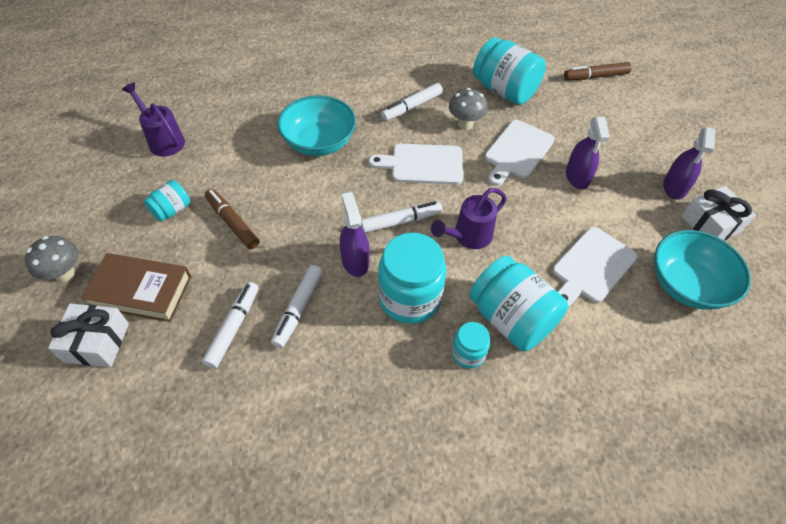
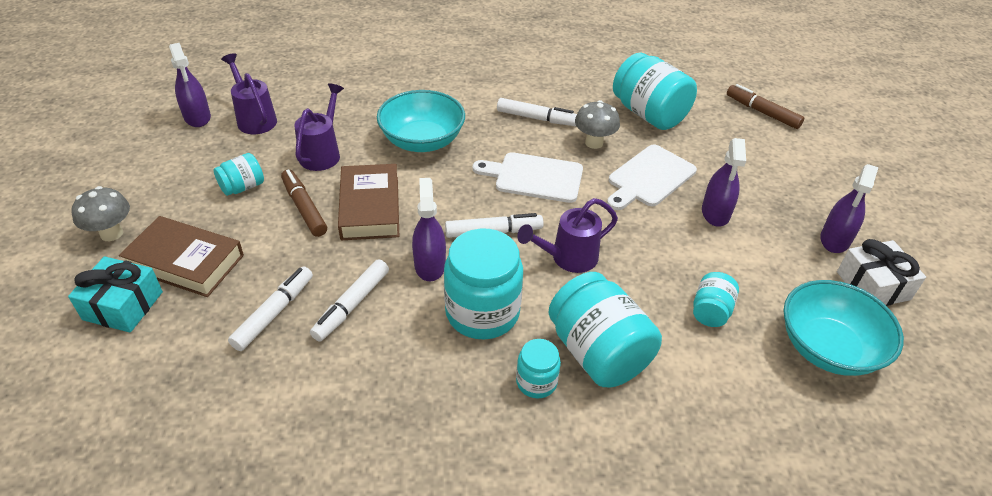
camera: 10 degrees right, 10 degrees down
white gift [48,304,129,367] -> turquoise gift [68,256,163,333]
white marker [381,83,443,121] -> white marker turned 135 degrees counterclockwise [497,98,577,126]
white cutting board [553,227,638,307] -> turquoise jar [693,272,739,327]
brown marker [564,62,632,80] -> brown marker turned 45 degrees clockwise [727,84,804,129]
none -> purple spray bottle [169,43,211,127]
none -> purple watering can [294,83,344,171]
none -> brown book [338,164,399,240]

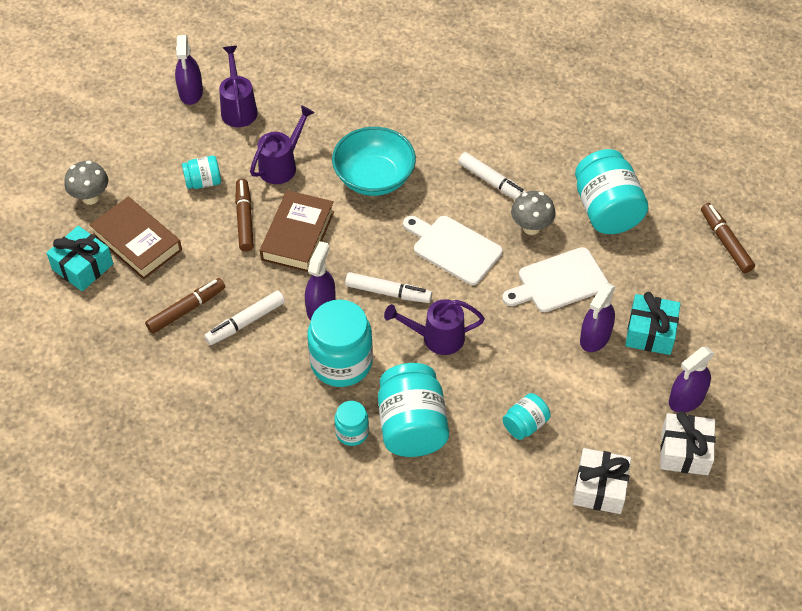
camera: 25 degrees right, 10 degrees up
white marker [228,266,313,351] -> brown marker [145,278,225,334]
turquoise bowl [783,280,904,376] -> white gift [573,448,631,514]
none -> turquoise gift [625,292,681,355]

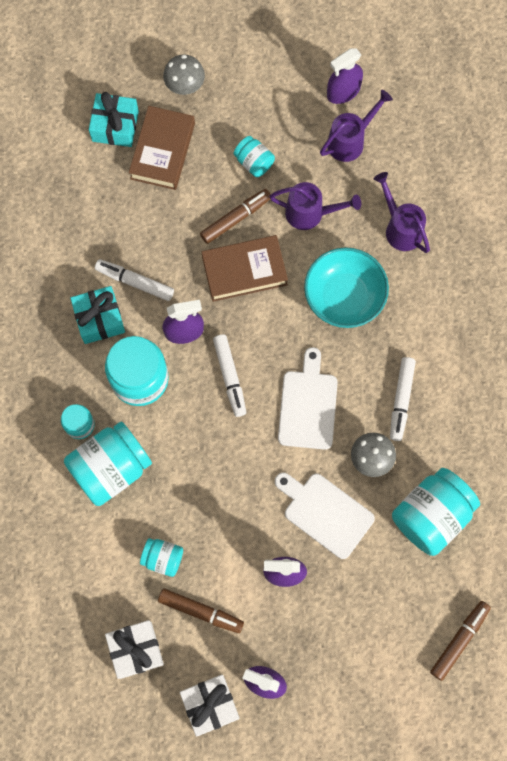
camera: 60 degrees right, 20 degrees up
brown marker [145,278,225,334] -> brown marker moved to [158,588,244,633]
purple watering can [384,299,485,355] -> purple watering can moved to [374,172,430,253]
turquoise gift [625,292,681,355] -> turquoise gift moved to [70,286,125,344]

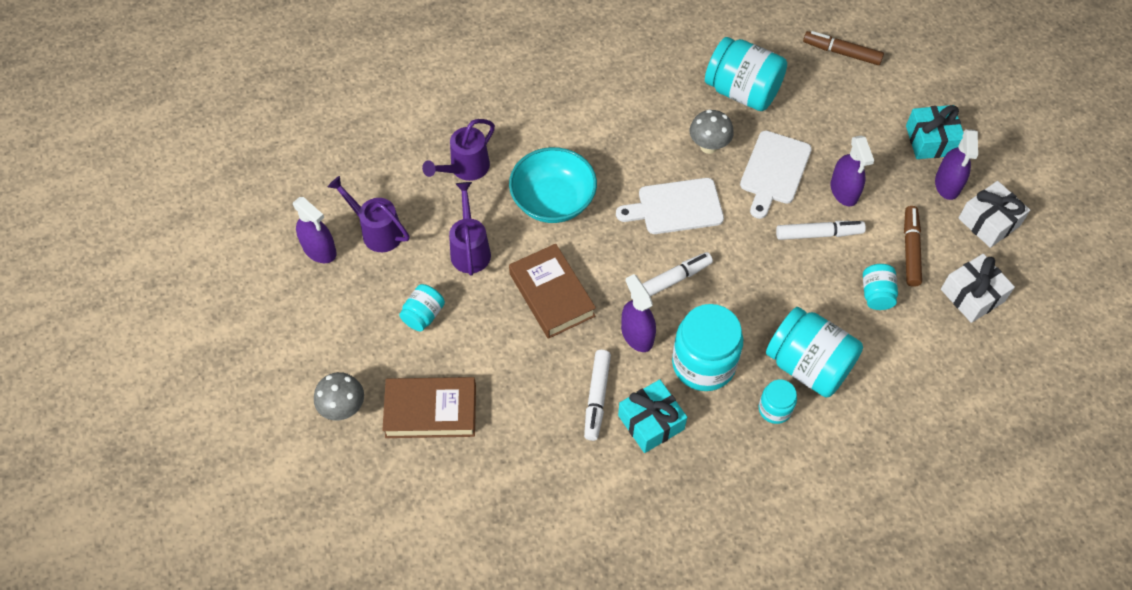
camera: 105 degrees left, 15 degrees down
turquoise gift [89,92,139,147] -> turquoise gift moved to [906,105,964,159]
brown marker [200,189,271,244] -> none
white marker [390,357,416,441] -> white marker moved to [776,221,866,240]

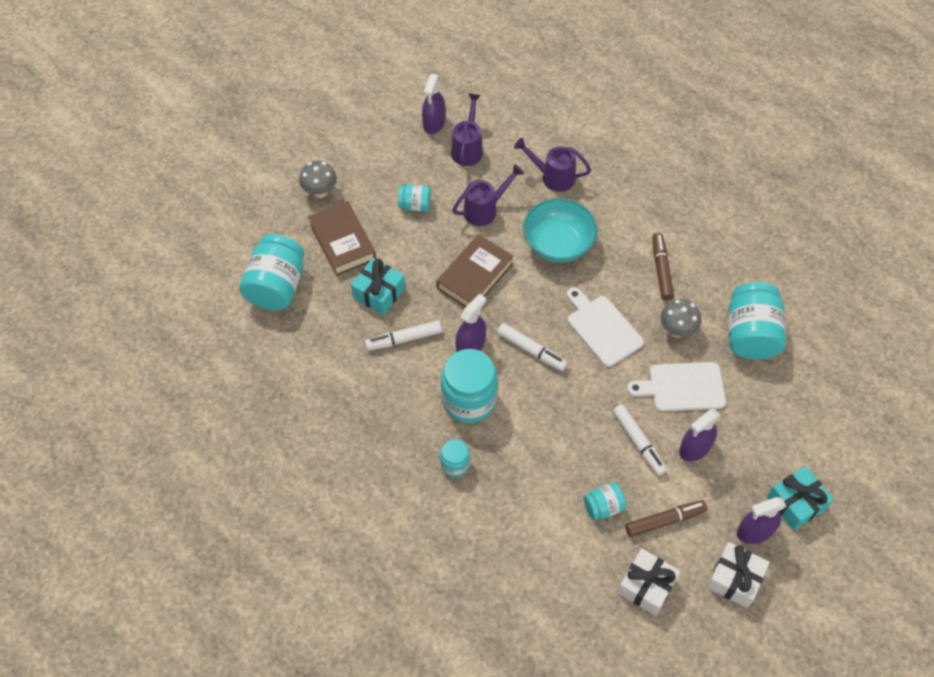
camera: 65 degrees right, 0 degrees up
turquoise gift [618,379,687,453] -> turquoise gift moved to [351,258,405,315]
turquoise jar [766,307,863,398] -> turquoise jar moved to [239,234,304,311]
brown marker [803,31,884,65] -> brown marker moved to [652,233,674,301]

